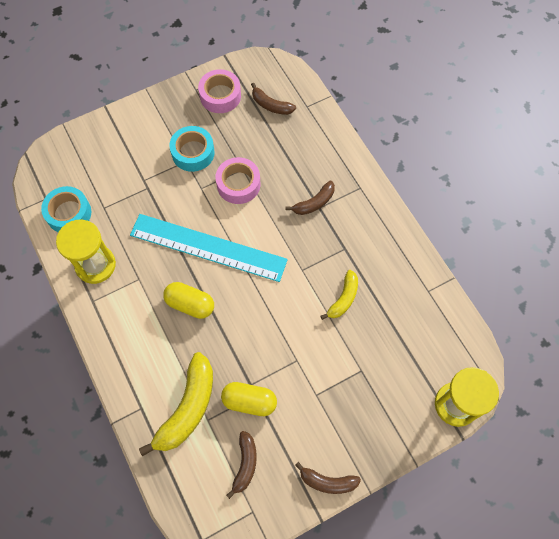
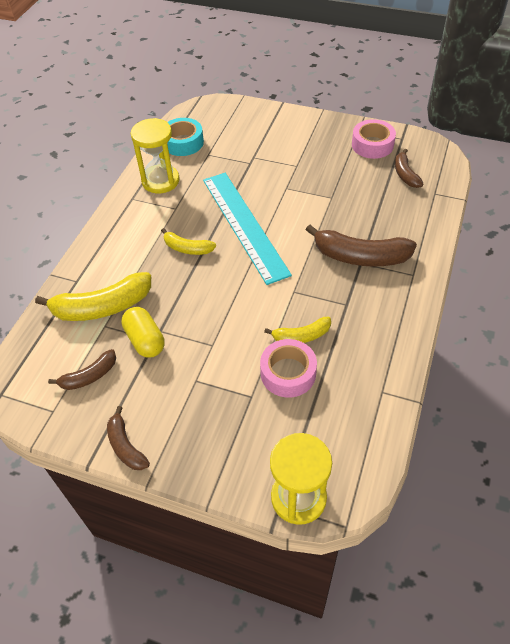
camera: 50 degrees right, 15 degrees down
yellow capsule [163,282,214,319] -> yellow banana [161,228,216,255]
turquoise tape [169,126,215,172] -> none
pink tape [216,157,260,204] -> pink tape moved to [260,339,317,398]
brown banana [286,181,335,215] -> brown banana [306,225,417,267], size x1.77

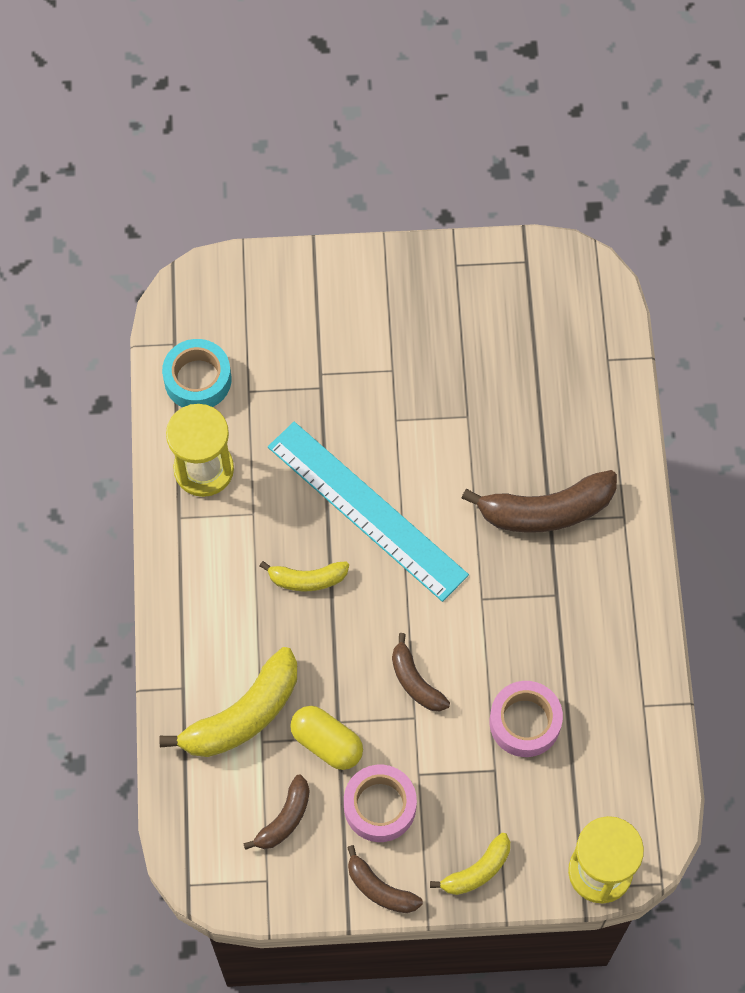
camera: 25 degrees left, 15 degrees up
yellow banana [264,317,331,343] -> yellow banana moved to [430,833,510,895]
pink tape [352,119,396,159] -> pink tape moved to [344,765,417,842]
brown banana [395,149,424,188] -> brown banana moved to [392,633,450,711]

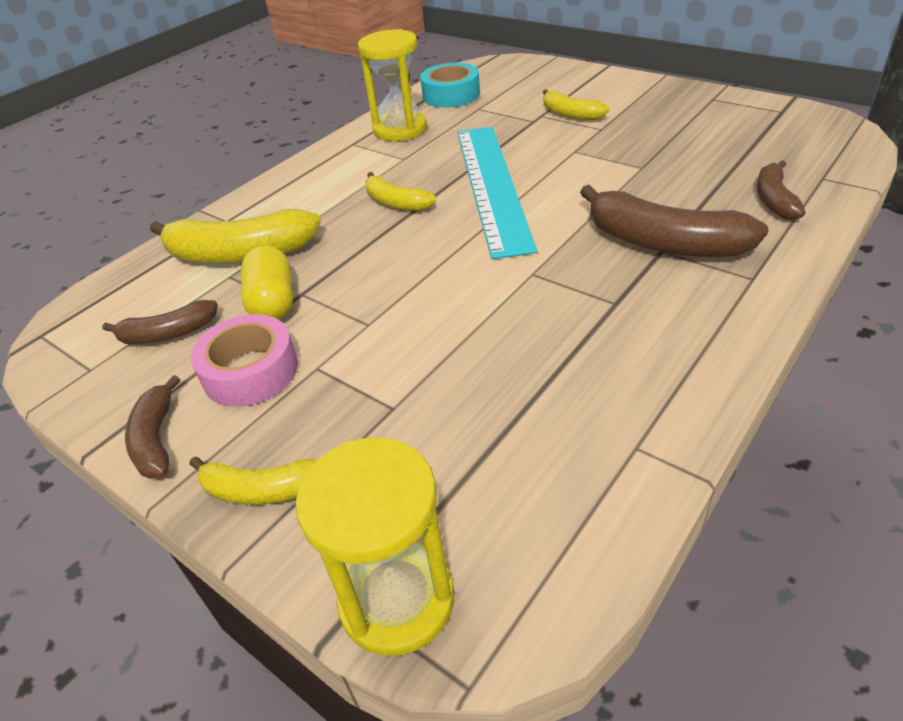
camera: 45 degrees right, 25 degrees down
brown banana [392,633,450,711] -> brown banana moved to [757,160,805,220]
pink tape [490,681,563,757] -> none
none -> yellow banana [543,89,609,120]

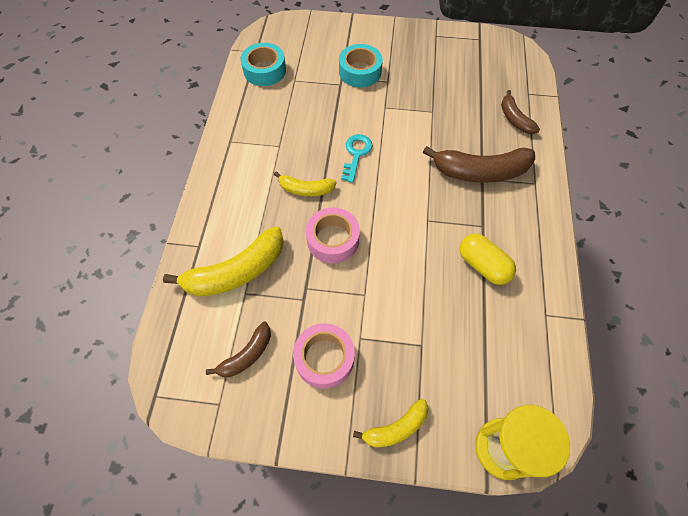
camera: 35 degrees left, 20 degrees up
brown banana [125,375,180,479] -> none
yellow capsule [241,245,293,320] -> yellow capsule moved to [459,234,516,285]
yellow hourglass [358,29,427,141] -> none
turquoise ruler [457,127,537,259] -> turquoise key [341,134,373,183]
yellow banana [543,89,609,120] -> turquoise tape [339,44,383,87]
none -> pink tape [306,207,360,263]

